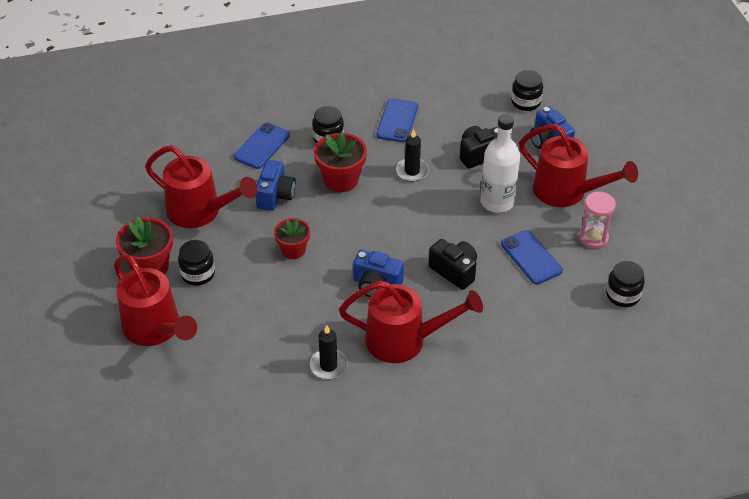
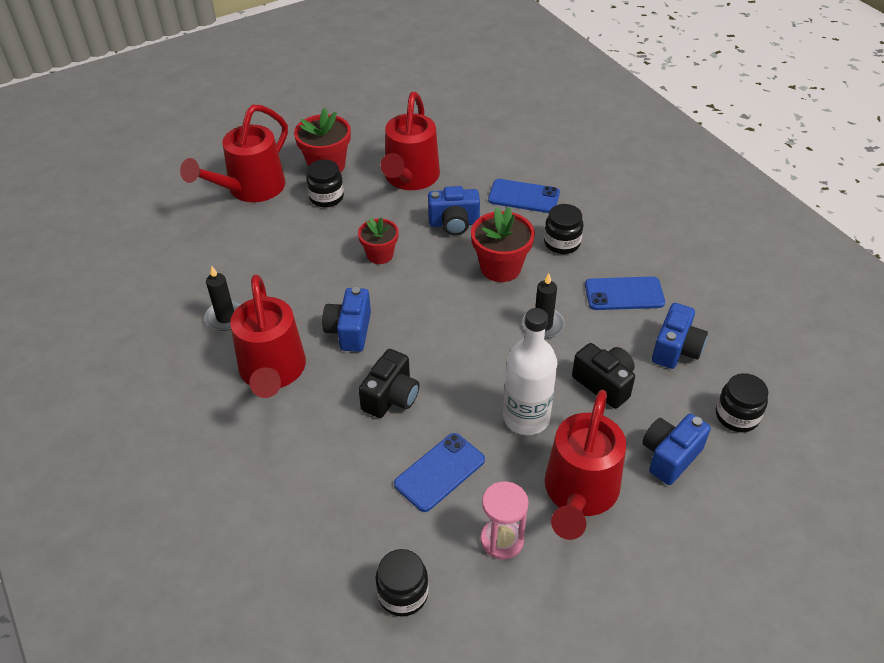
camera: 75 degrees right, 0 degrees up
none -> blue camera [652,303,708,369]

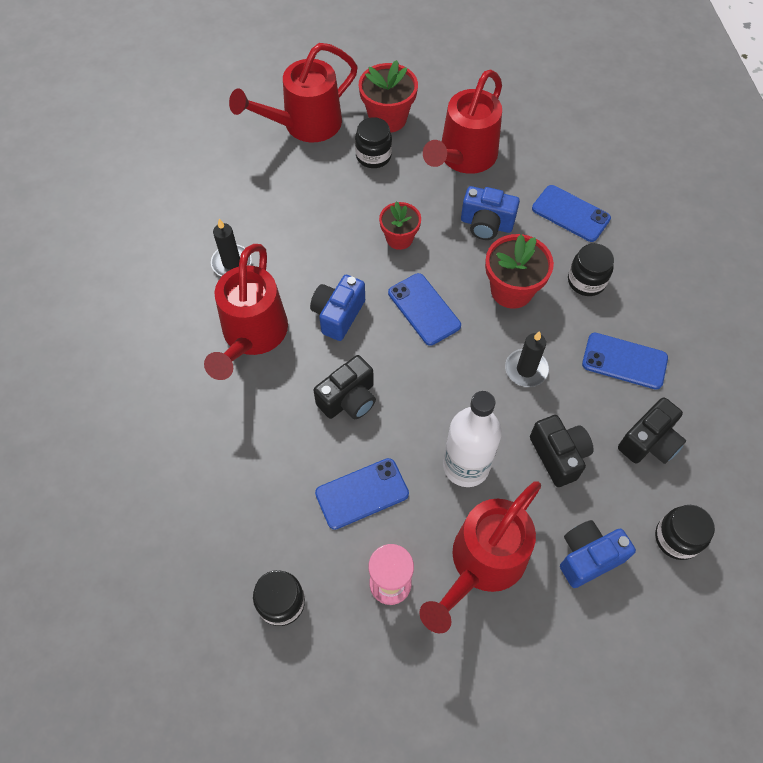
camera: 20 degrees right, 15 degrees up
blue camera [652,303,708,369] -> black camera [618,397,686,464]
none -> blue phone [388,273,461,346]

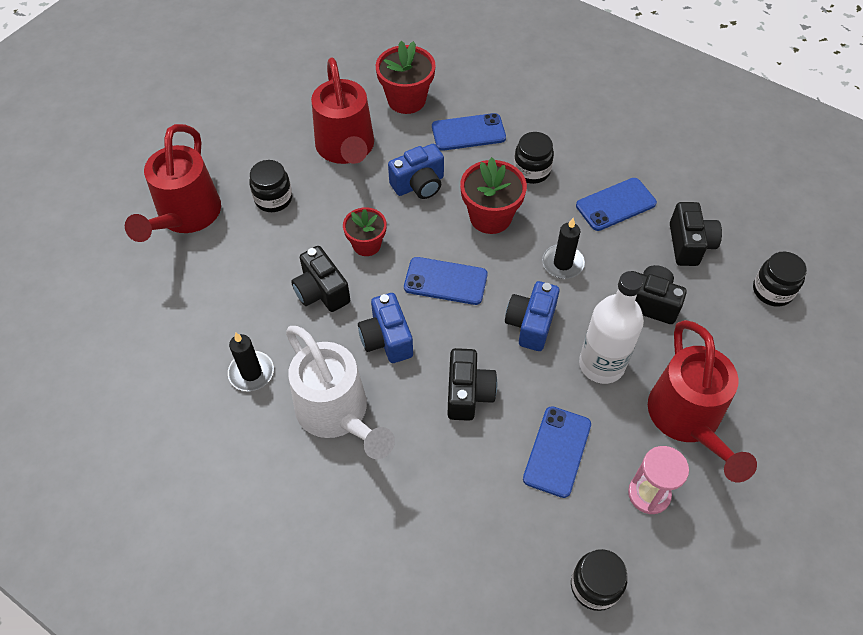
camera: 45 degrees left, 5 degrees down
red watering can [204,244,288,380] -> white watering can [286,326,395,459]
red flower pot [359,60,418,132] -> red flower pot moved to [376,41,435,114]
blue camera [560,520,636,588] -> blue camera moved to [505,281,560,351]
none -> black camera [291,246,350,312]

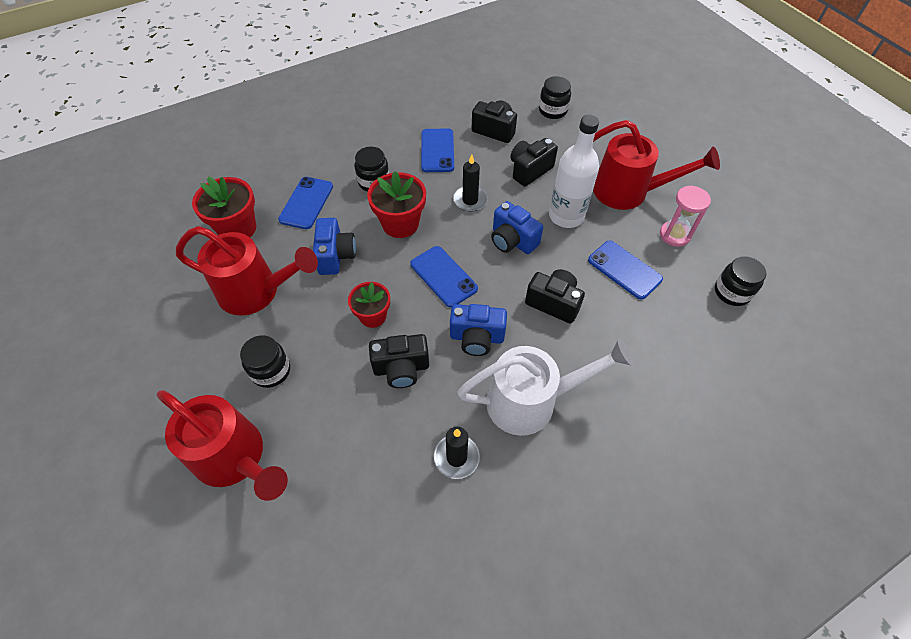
camera: 65 degrees left, 0 degrees up
blue phone [404,257,487,305] -> blue phone turned 75 degrees counterclockwise [410,246,478,308]

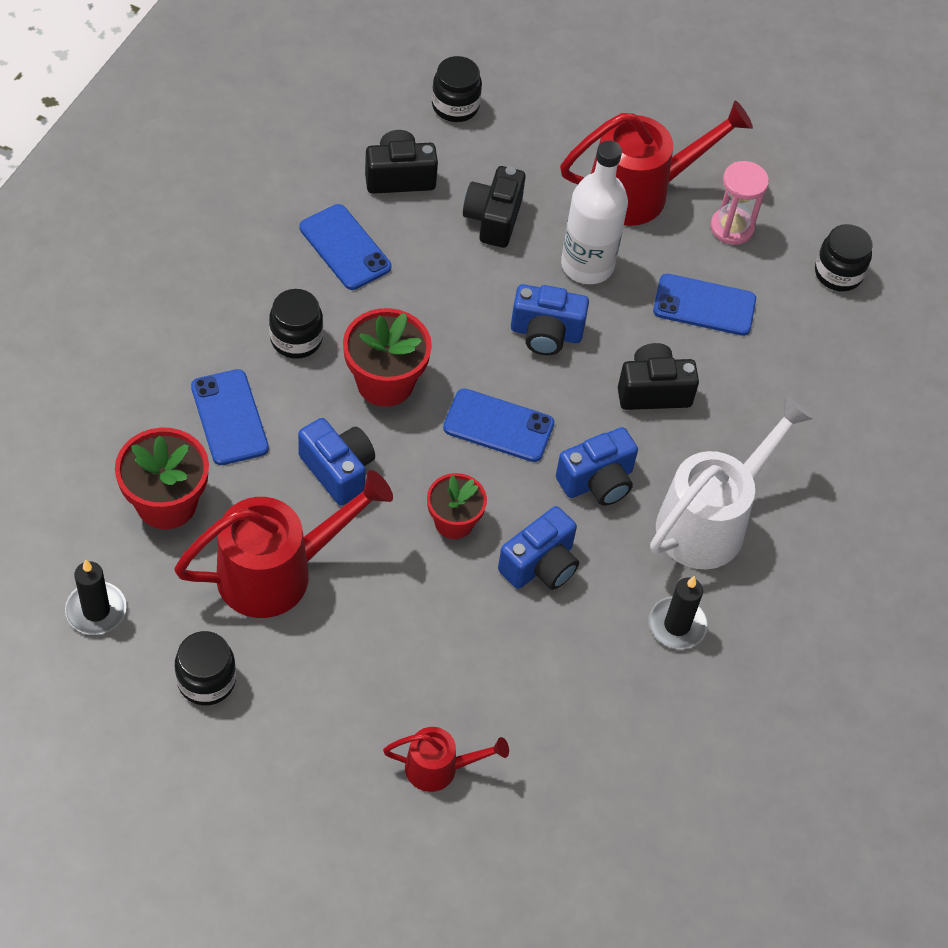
camera: 40 degrees left, 0 degrees up
red watering can [157,390,288,501] -> red watering can [383,727,509,792], size x0.53
black jar [240,335,290,388] -> black jar moved to [175,631,236,706]
black camera [369,334,429,388] -> blue camera [498,506,579,590]
black candle [453,154,488,212] -> black candle moved to [65,560,127,635]

